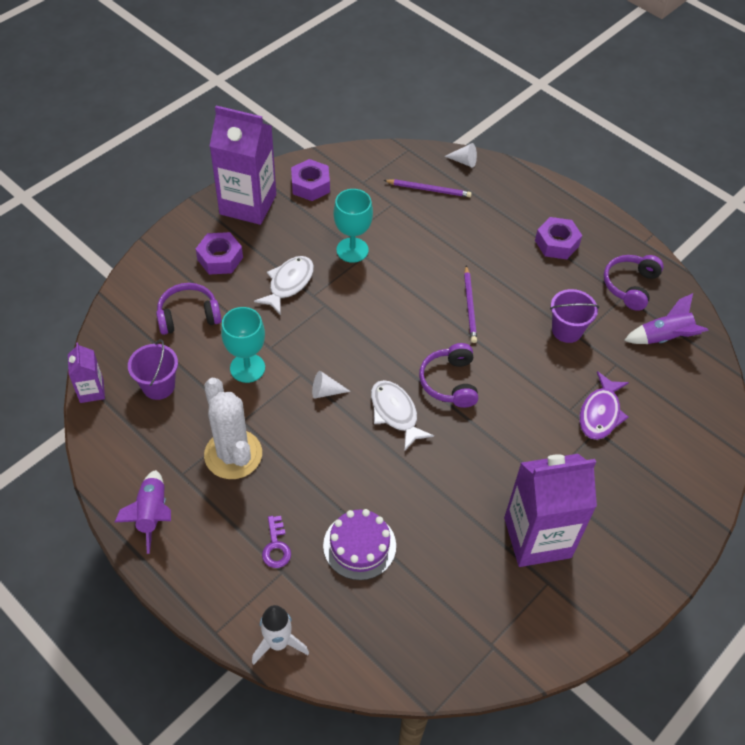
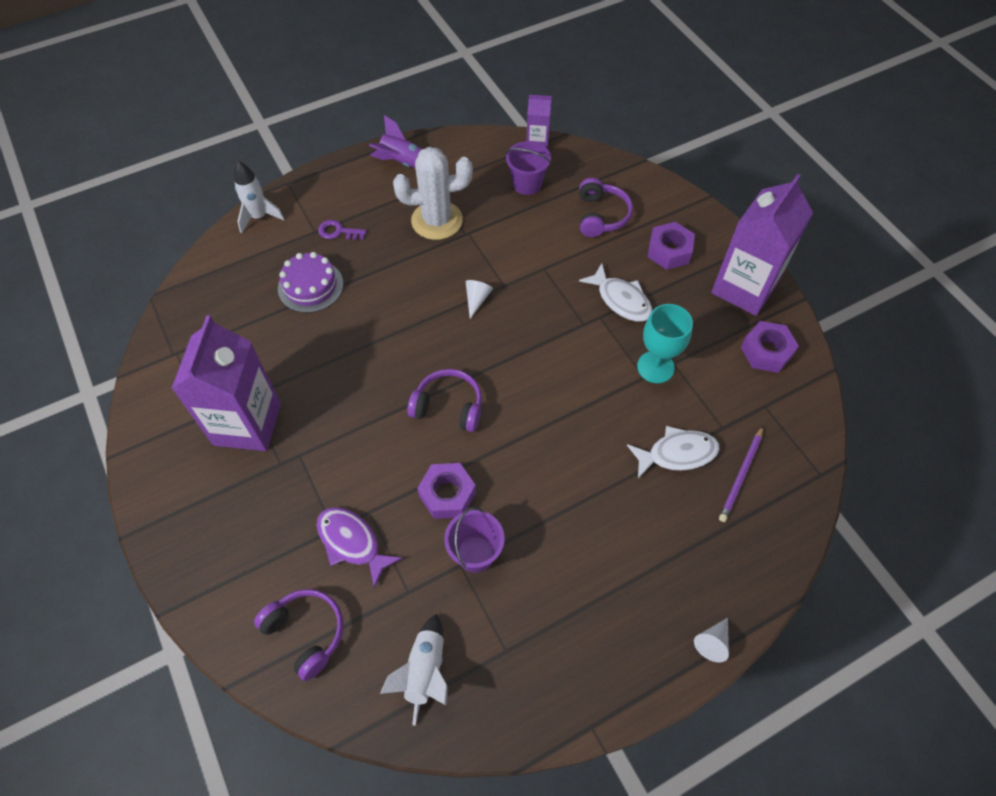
camera: 110 degrees right, 5 degrees up
turquoise goblet [221,307,265,383] -> none
white fish [371,380,434,451] -> white fish moved to [627,426,720,478]
white cone [445,143,477,167] -> white cone moved to [694,618,729,662]
purple pencil [464,265,477,343] -> none
purple nut [535,217,582,259] -> purple nut moved to [417,463,476,519]
purple headphones [604,255,664,311] -> purple headphones moved to [254,589,344,681]
purple rocket [624,293,709,344] -> white rocket [380,614,448,726]

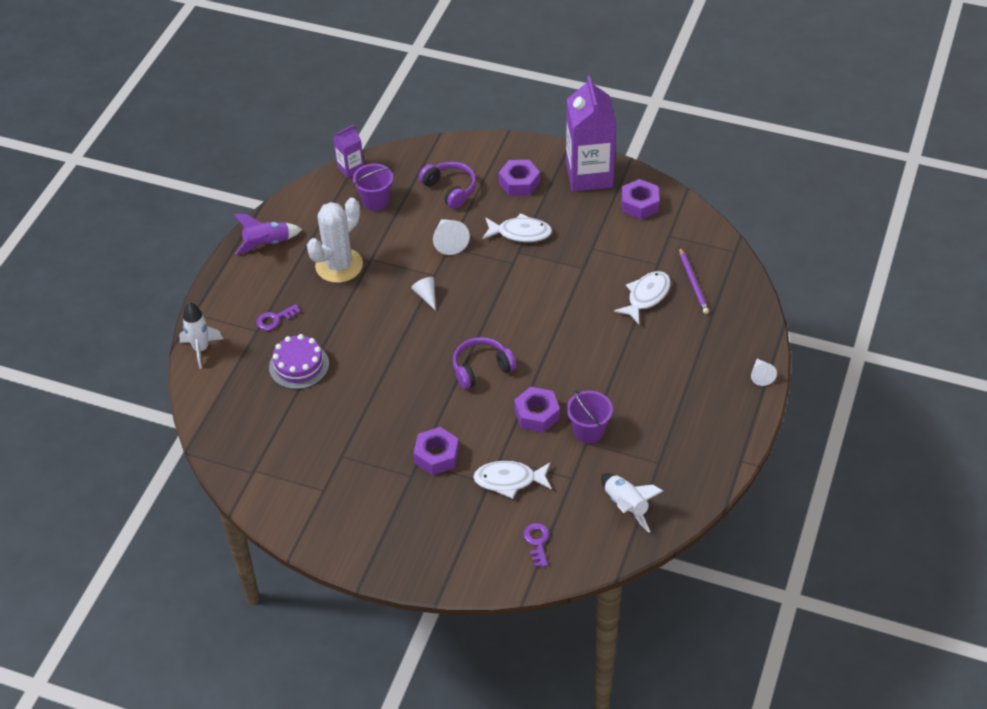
camera: 40 degrees left, 10 degrees down
purple carton [171,315,281,451] -> none
purple headphones [254,589,344,681] -> purple key [523,523,549,567]
purple fish [317,507,403,588] -> white fish [473,461,552,499]
turquoise goblet [637,304,693,383] -> none
none -> purple nut [413,427,459,475]
none -> white cone [433,219,470,255]

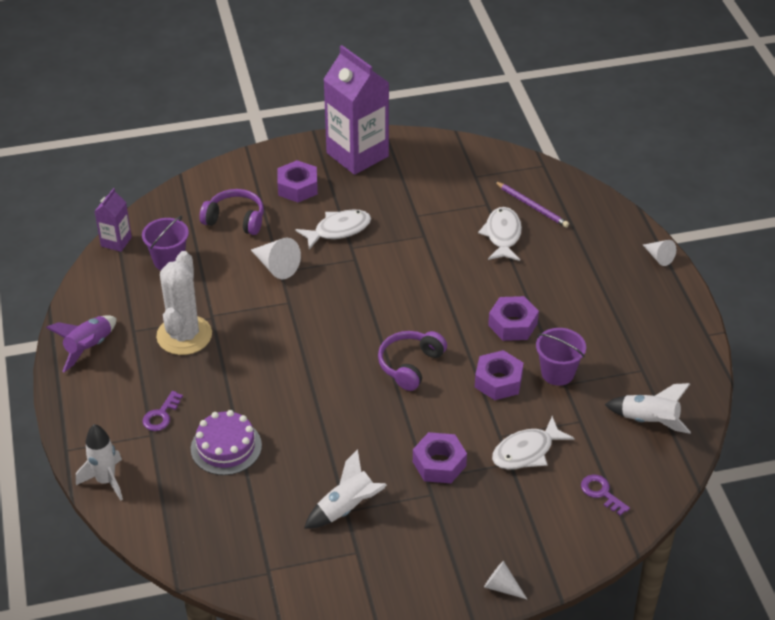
camera: 35 degrees left, 5 degrees down
white cone [411,277,436,310] -> white cone moved to [484,561,527,599]
purple nut [621,179,659,219] -> purple nut moved to [488,296,539,341]
none -> white rocket [304,449,387,529]

